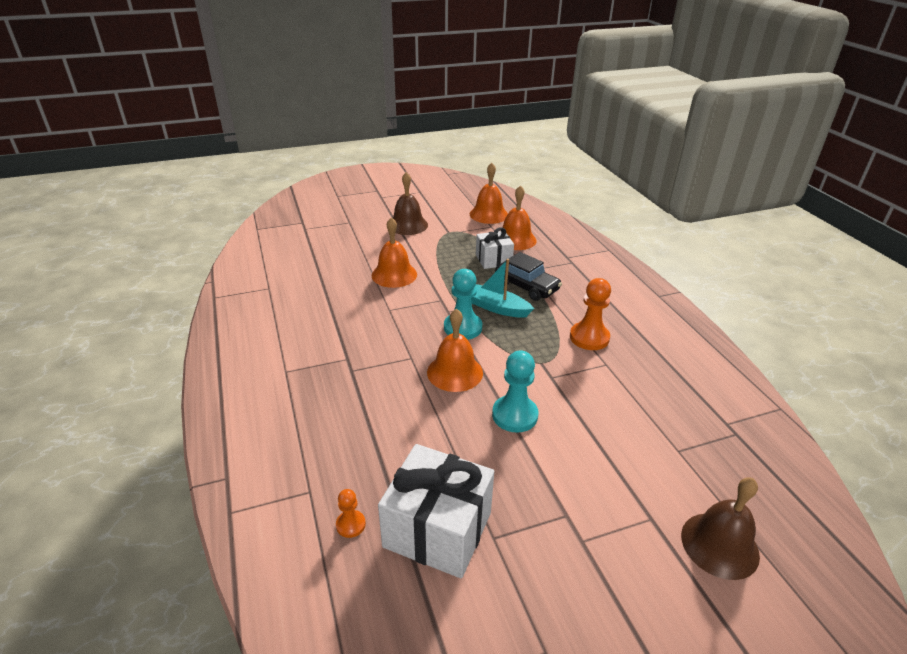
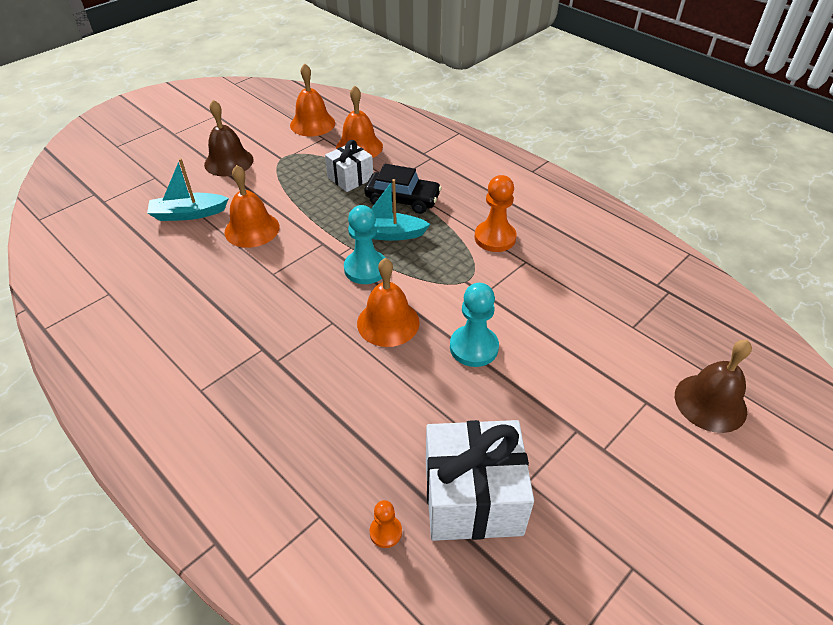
camera: 25 degrees left, 10 degrees up
none -> turquoise boat [147,158,229,221]

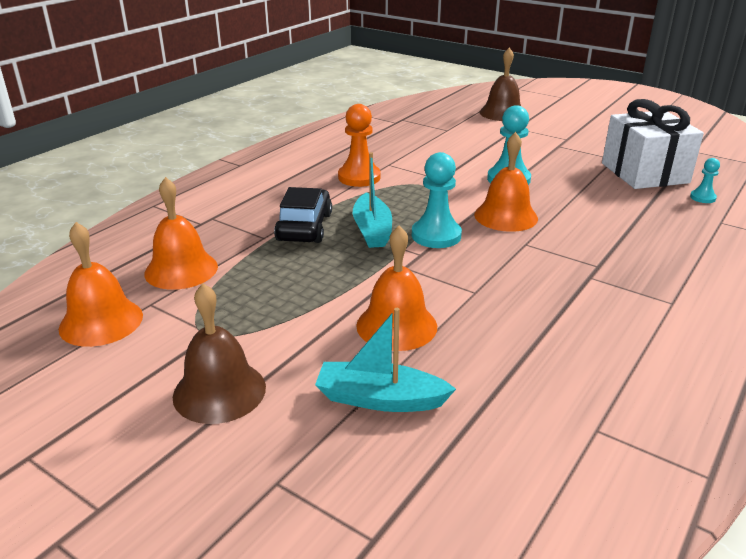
camera: 100 degrees left, 15 degrees down
turquoise boat [147,158,229,221] -> turquoise boat turned 120 degrees clockwise [315,308,456,412]
white gift [325,140,373,192] -> none
orange pawn [369,500,402,548] -> turquoise pawn [690,158,720,203]

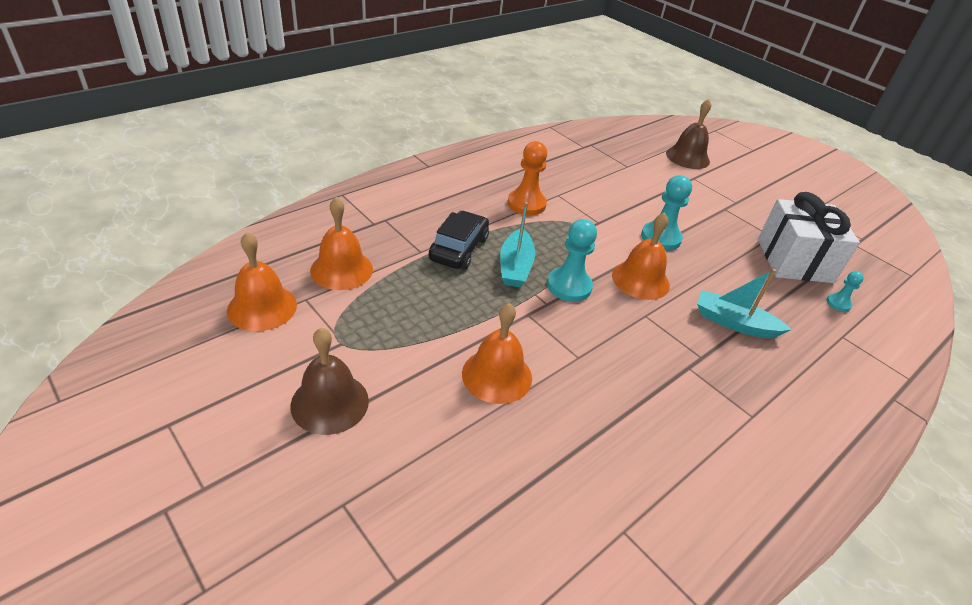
camera: 10 degrees right, 10 degrees up
turquoise boat [315,308,456,412] -> turquoise boat moved to [697,269,791,338]

